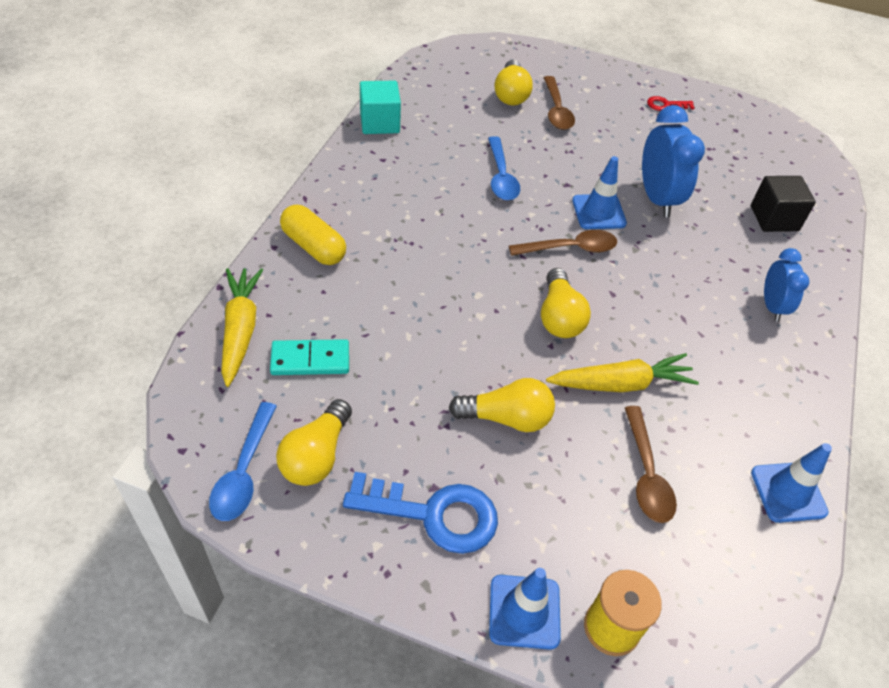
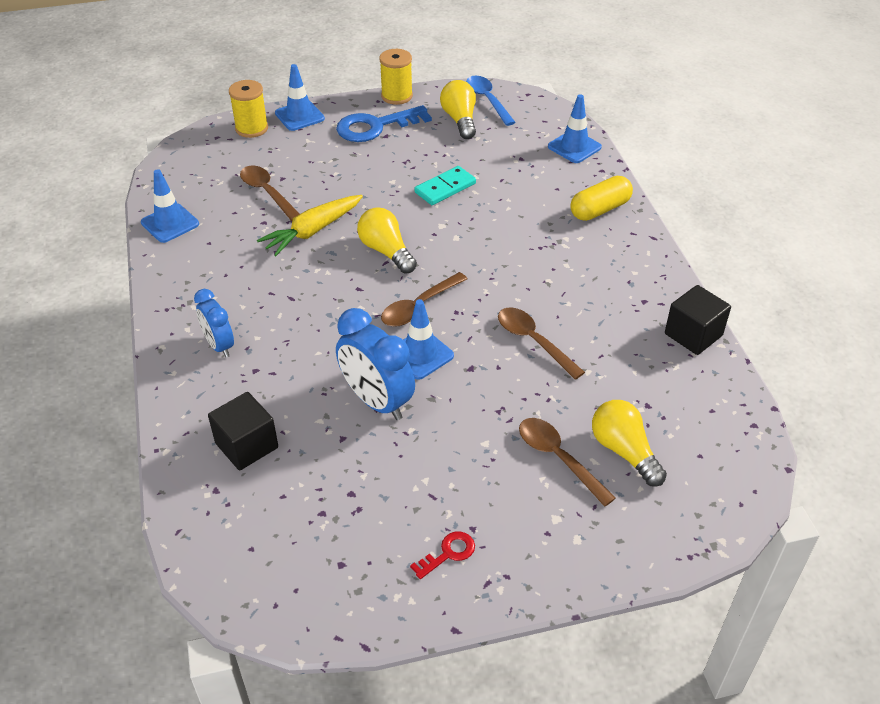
camera: 150 degrees right, 5 degrees down
yellow carrot [221,268,263,387] -> blue traffic cone [548,94,602,163]
turquoise domino [270,339,349,375] -> turquoise domino moved to [414,166,476,205]
yellow capsule [280,205,346,265] -> yellow capsule turned 45 degrees counterclockwise [570,176,633,221]
turquoise cube [360,81,401,134] -> black cube [665,285,731,355]
yellow light bulb [449,378,555,432] -> none
blue spoon [488,136,520,200] -> brown spoon [498,307,585,380]
none -> yellow spool [379,49,413,105]

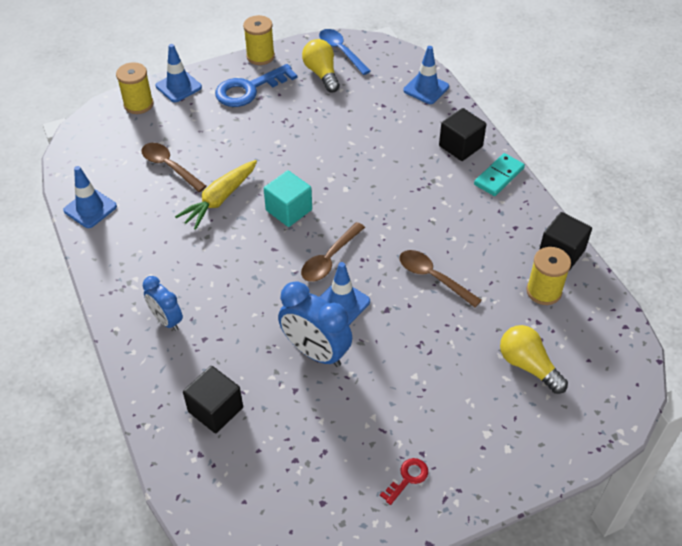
camera: 10 degrees left, 5 degrees up
yellow light bulb [357,207,417,274] -> turquoise cube [264,170,312,227]
turquoise domino [414,166,476,205] -> turquoise domino moved to [474,153,525,196]
brown spoon [519,418,616,507] -> none
yellow capsule [570,176,633,221] -> black cube [439,108,486,161]
none -> yellow spool [526,247,571,305]

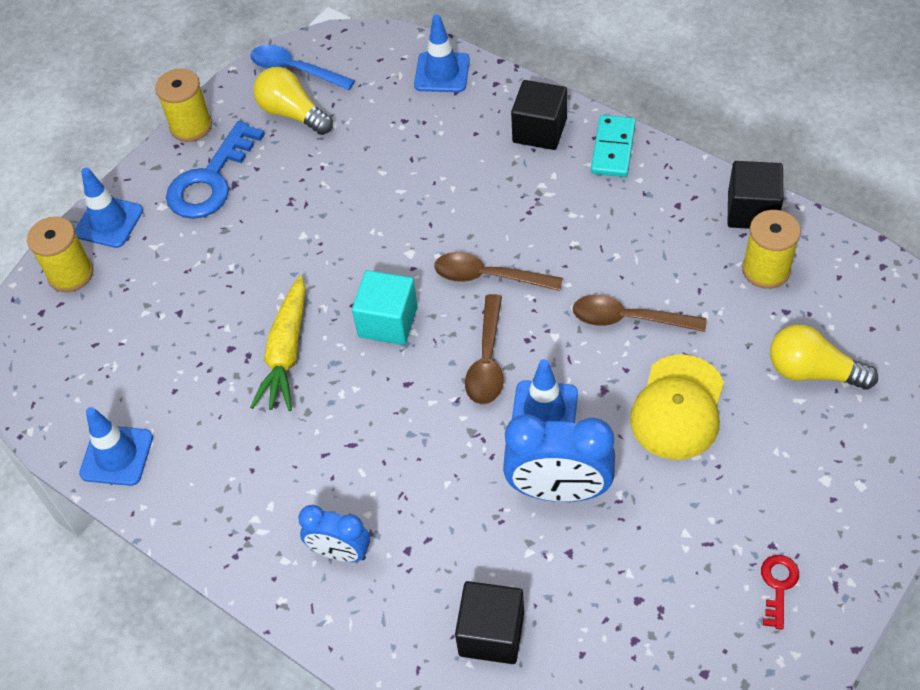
camera: 25 degrees left, 5 degrees up
brown spoon [141,143,207,192] -> brown spoon moved to [434,252,563,291]
none -> yellow cap [630,354,724,460]

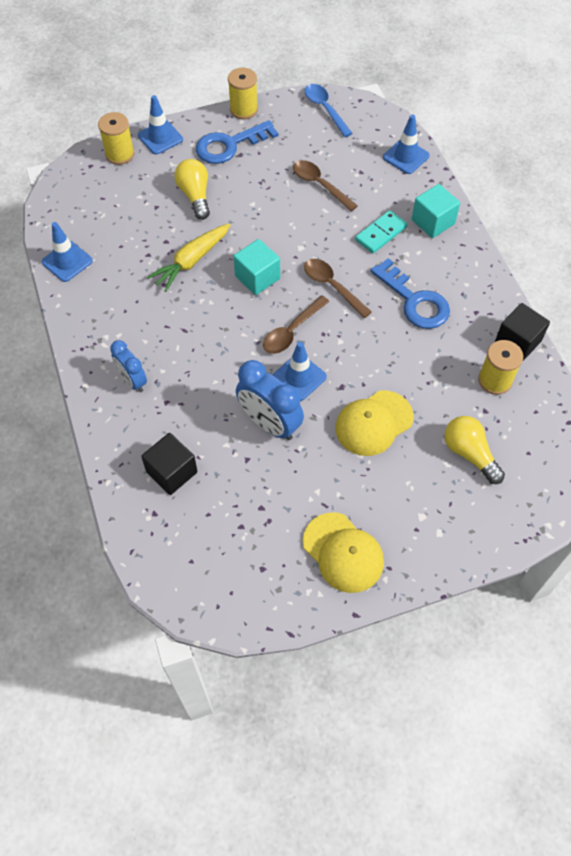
camera: 30 degrees right, 5 degrees up
yellow light bulb [254,67,333,135] -> yellow light bulb moved to [174,159,210,220]
black cube [511,80,567,150] -> turquoise cube [412,184,460,238]
brown spoon [573,295,707,332] -> brown spoon moved to [293,160,358,211]
turquoise domino [591,115,636,177] -> turquoise domino moved to [355,210,408,253]
red key [761,555,799,630] -> yellow cap [303,513,384,593]
none -> blue key [371,258,450,329]

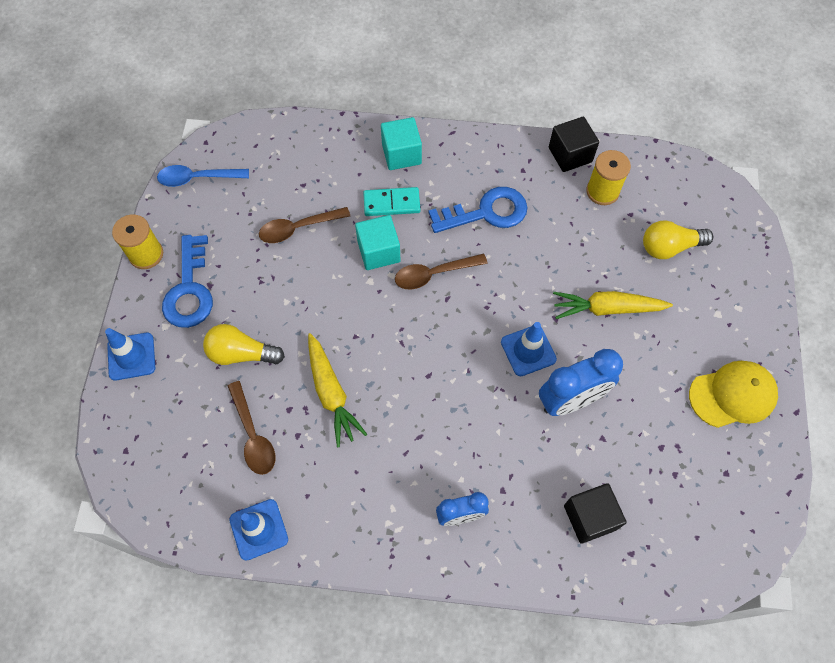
camera: 65 degrees left, 5 degrees up
yellow spool [98,112,135,165] -> none
turquoise cube [233,239,280,295] -> turquoise cube moved to [355,215,401,270]
brown spoon [263,295,329,354] -> brown spoon moved to [228,381,275,475]
yellow cap [335,390,414,456] -> yellow carrot [553,291,673,319]
turquoise domino [355,210,408,253] -> turquoise domino turned 75 degrees counterclockwise [363,187,420,216]
blue traffic cone [383,115,430,174] -> none

